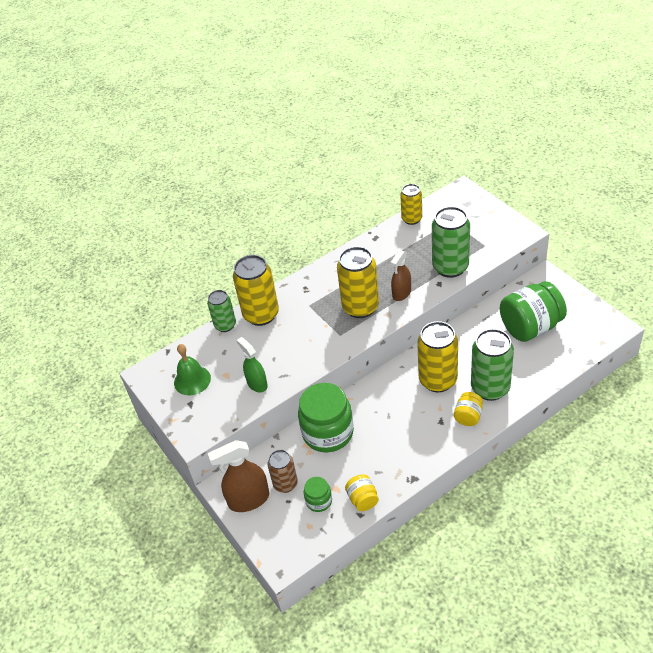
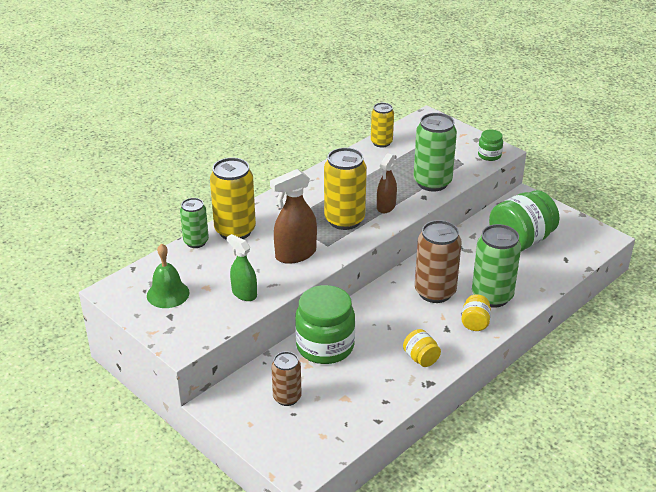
camera: 15 degrees left, 10 degrees down
brown spray bottle [208,440,269,512] -> brown spray bottle moved to [270,169,317,264]
green jar [304,477,332,512] -> green jar moved to [478,129,503,161]
yellow jar [345,474,379,511] -> yellow jar moved to [403,329,441,367]
yellow can [417,321,458,392] -> brown can [415,220,462,303]

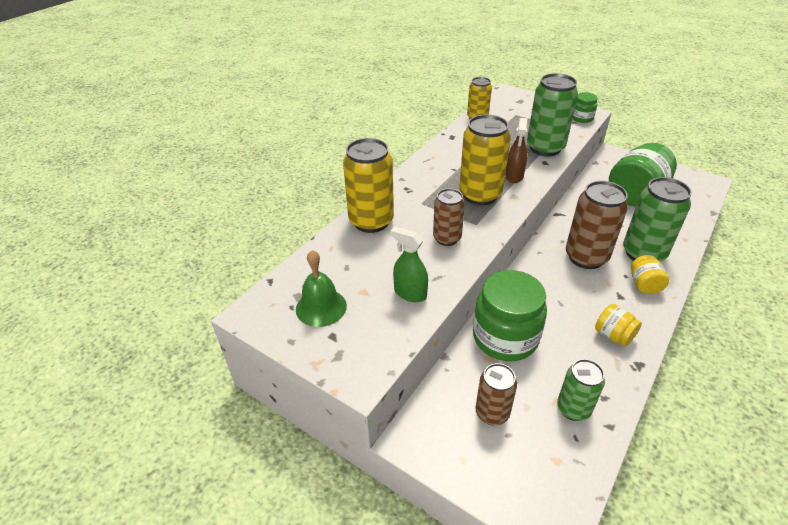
camera: 10 degrees left, 5 degrees up
green can [180,198,209,248] -> green can moved to [557,359,605,421]
brown spray bottle [270,169,317,264] -> brown can [433,189,465,246]

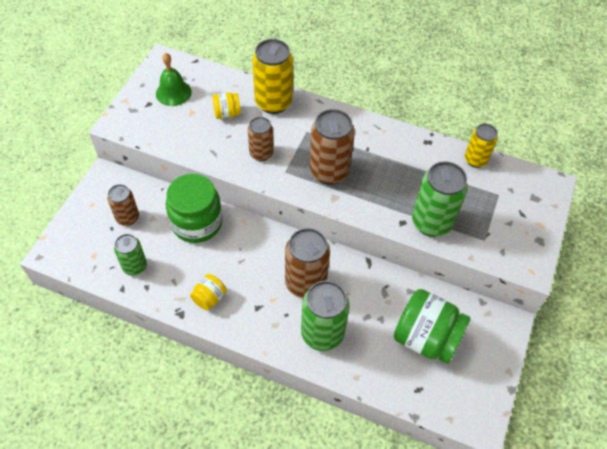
camera: 75 degrees right, 15 degrees up
green spray bottle [390,226,428,302] -> none
yellow can [459,114,511,205] -> brown can [309,109,355,185]
brown spray bottle [505,118,528,183] -> none
green jar [573,92,598,123] -> none
yellow jar [631,255,669,294] -> yellow jar moved to [212,92,241,119]

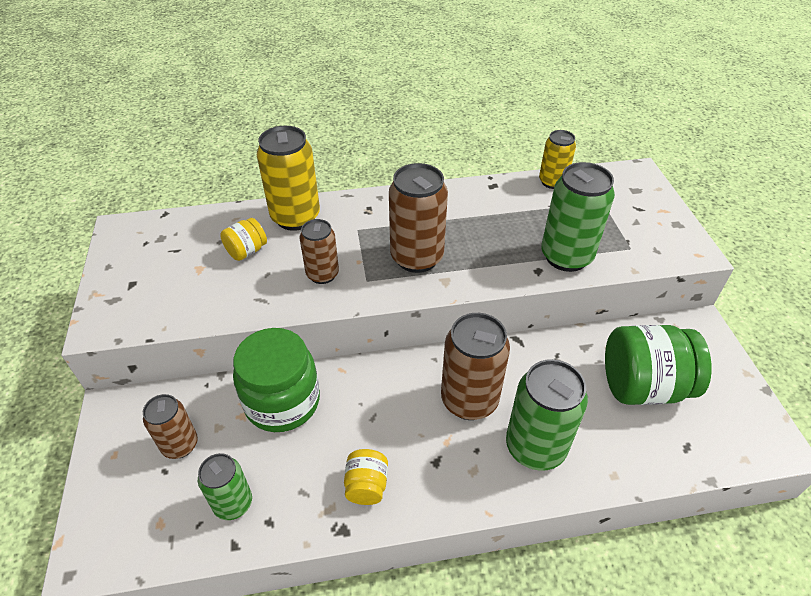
camera: 30 degrees left, 10 degrees down
green bell [156,53,192,106] -> none

